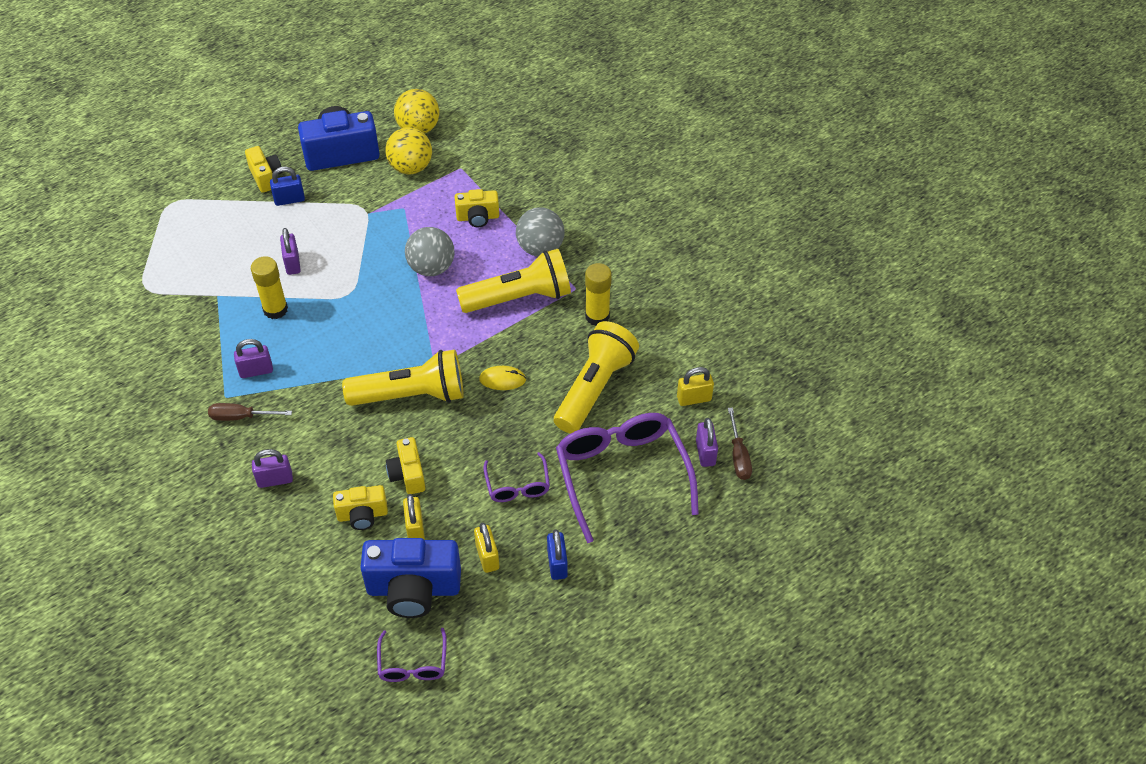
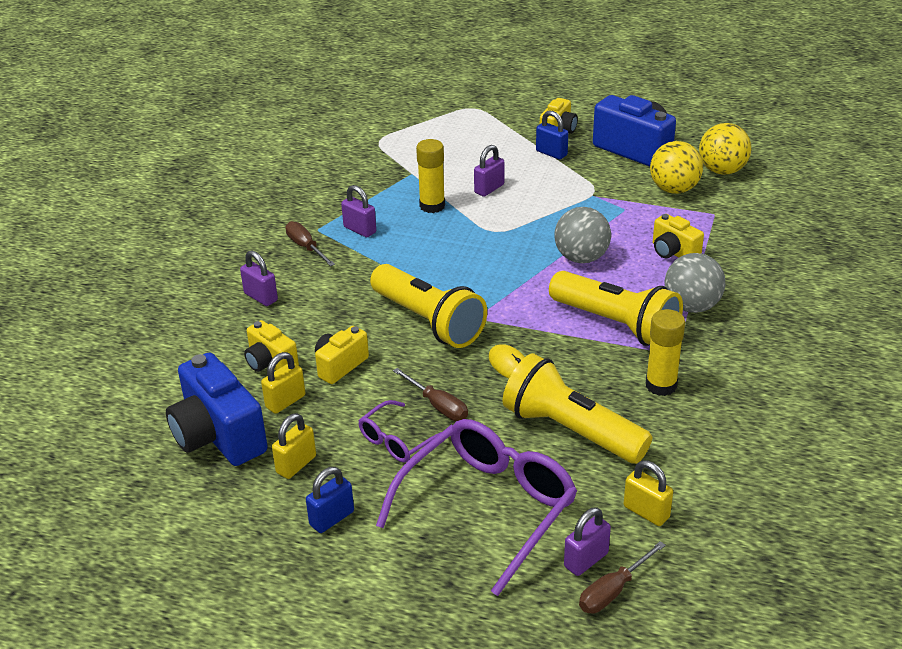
camera: 55 degrees right, 15 degrees down
purple glasses [377,628,447,682] -> none
yellow flashlight [554,321,639,434] -> yellow flashlight turned 135 degrees counterclockwise [502,353,652,464]
none -> brown screwdriver [393,368,468,421]

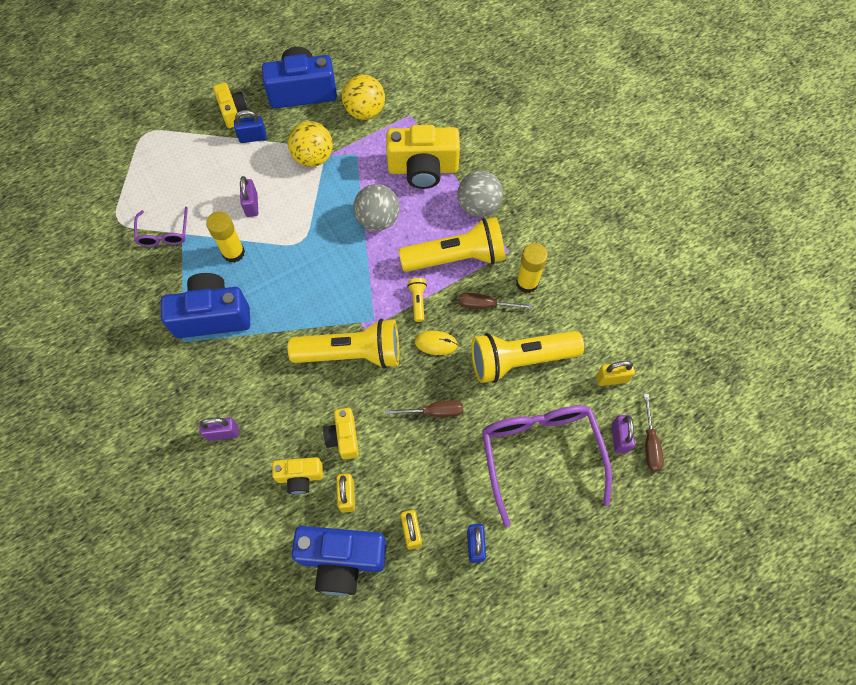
camera: 50 degrees left, 30 degrees up
brown screwdriver [286,221,335,266] -> brown screwdriver moved to [459,293,533,309]
purple padlock [341,185,376,237] -> blue camera [161,273,250,338]
purple glasses [358,400,442,463] -> purple glasses moved to [134,207,188,247]
yellow camera [653,214,704,258] -> yellow camera [386,125,460,189], size x1.78
yellow ball [699,123,751,175] -> yellow ball moved to [288,121,333,167]
none -> yellow flashlight [407,278,427,322]

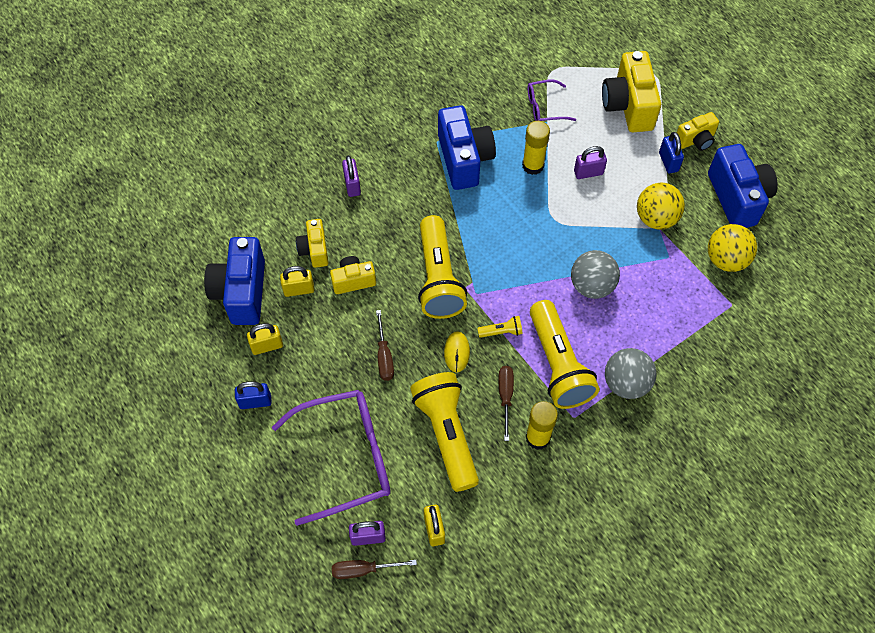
camera: 85 degrees right, 5 degrees down
yellow camera [386,125,460,189] -> yellow camera moved to [602,51,661,132]

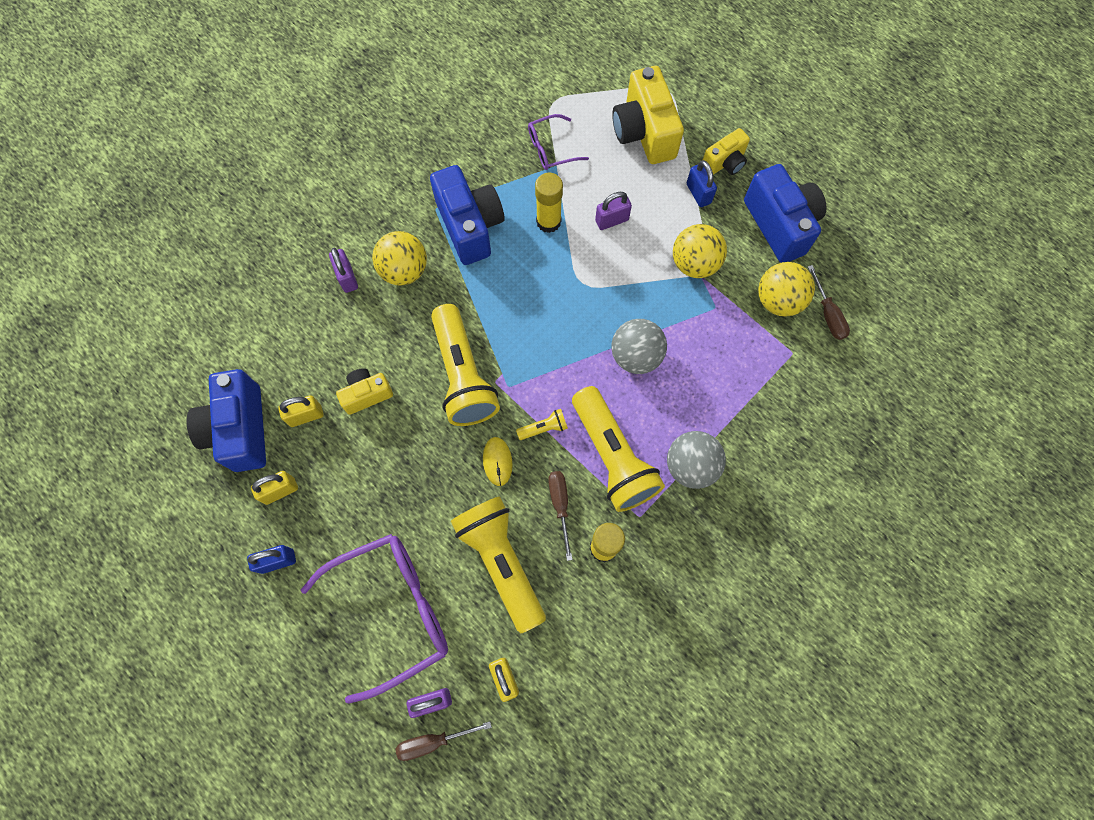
camera: 10 degrees left, 10 degrees up
yellow camera [296,219,328,268] -> none
brown screwdriver [376,310,394,381] -> brown screwdriver moved to [808,265,850,340]
none -> yellow ball [372,231,427,286]

